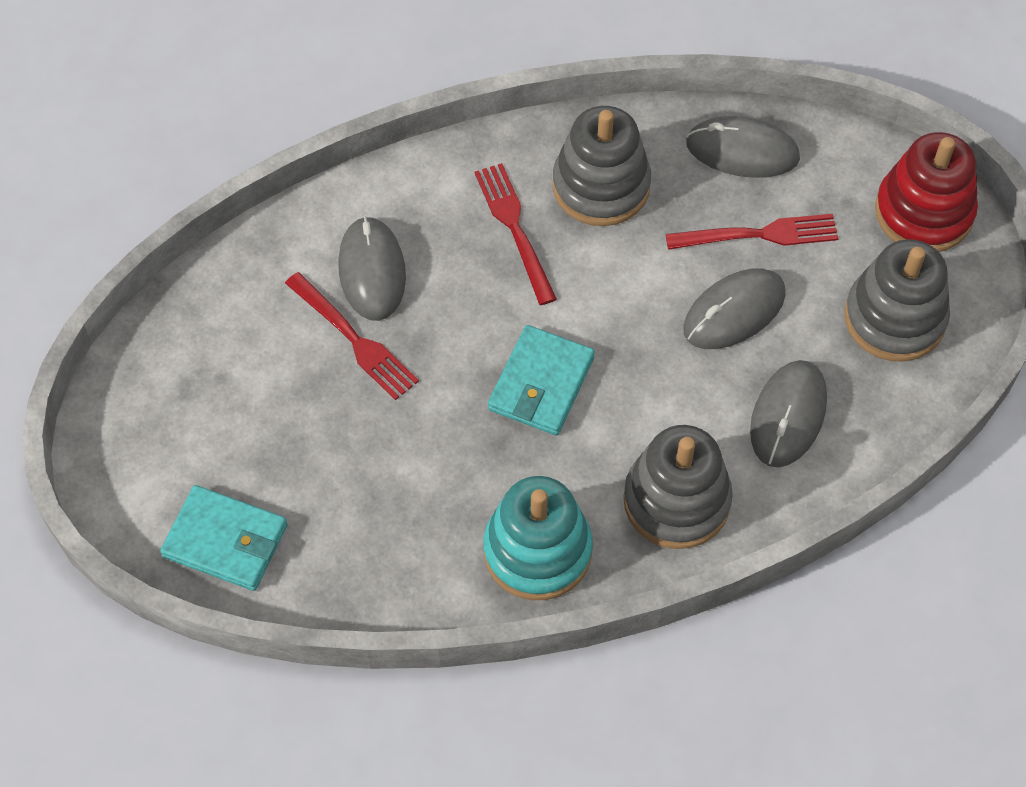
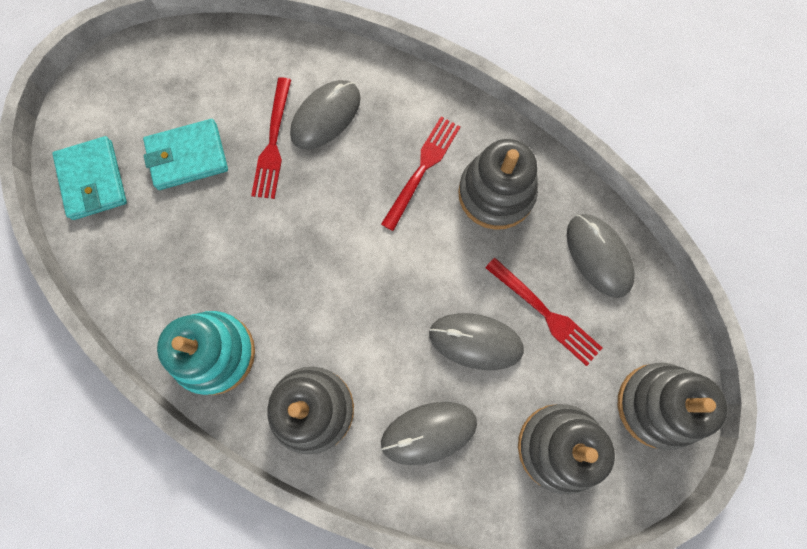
camera: 50 degrees right, 15 degrees up
turquoise wallet [488,325,595,435] -> turquoise wallet moved to [143,119,228,190]
red stacking toy [875,132,978,252] -> grey stacking toy [618,363,727,450]

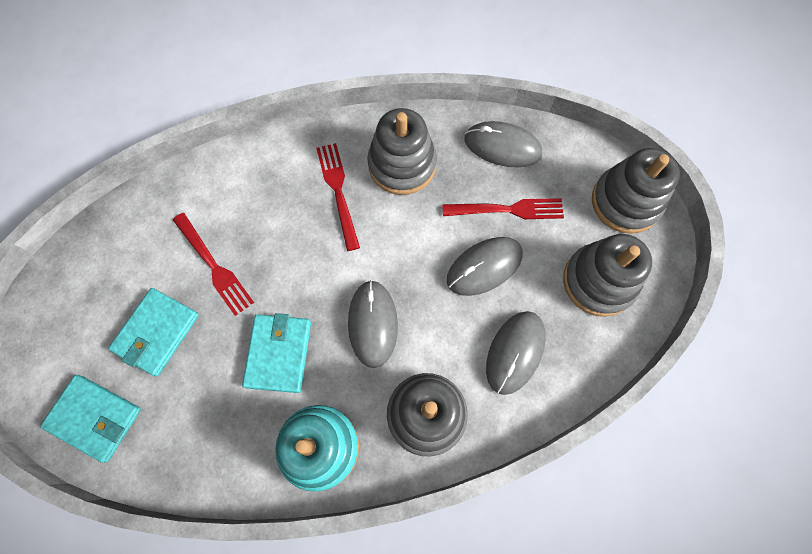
camera: 45 degrees left, 5 degrees down
grey mouse [290,80,361,149] -> grey mouse moved to [348,280,398,368]
none -> turquoise wallet [242,313,311,393]

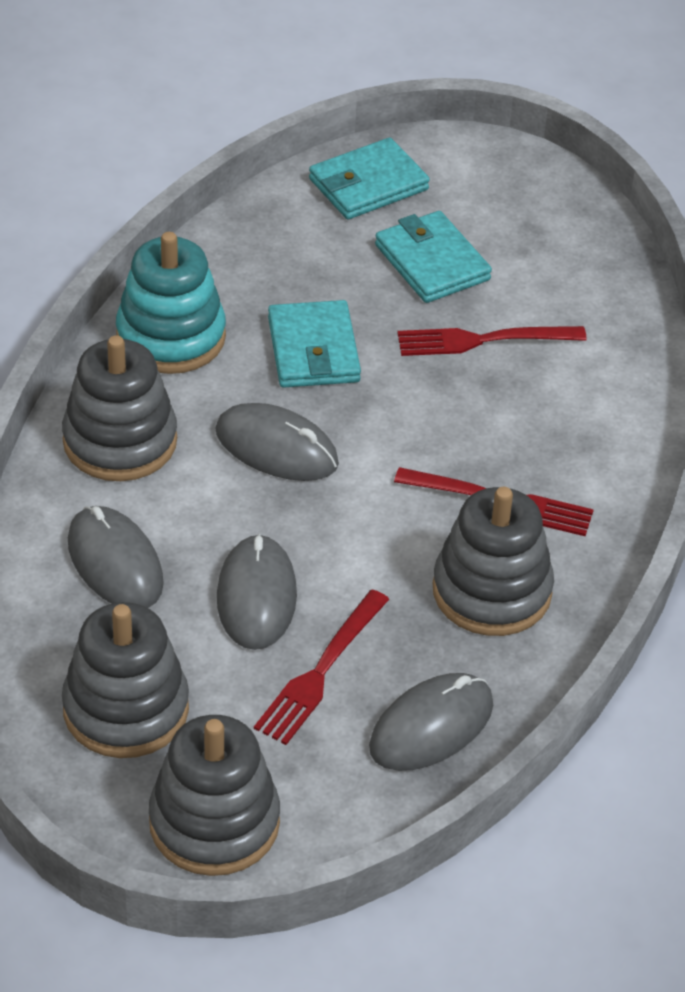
camera: 120 degrees right, 25 degrees down
turquoise wallet [242,313,311,393] -> turquoise wallet turned 45 degrees clockwise [268,300,361,388]

